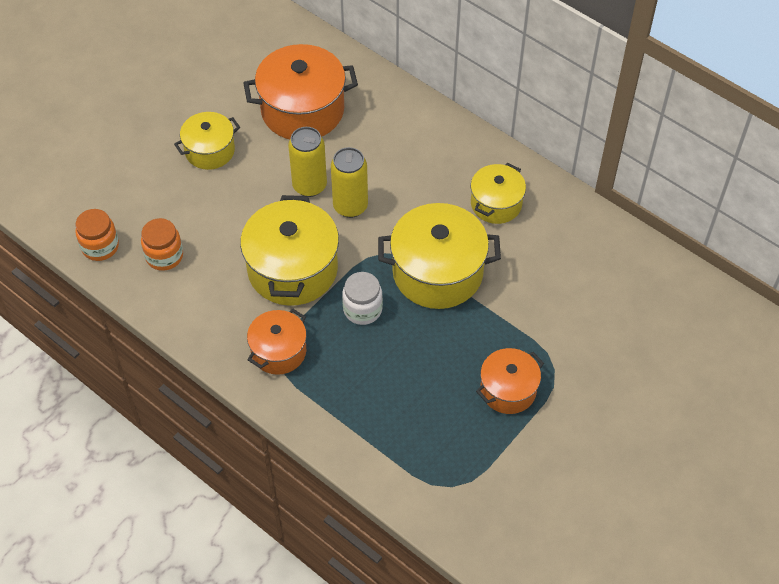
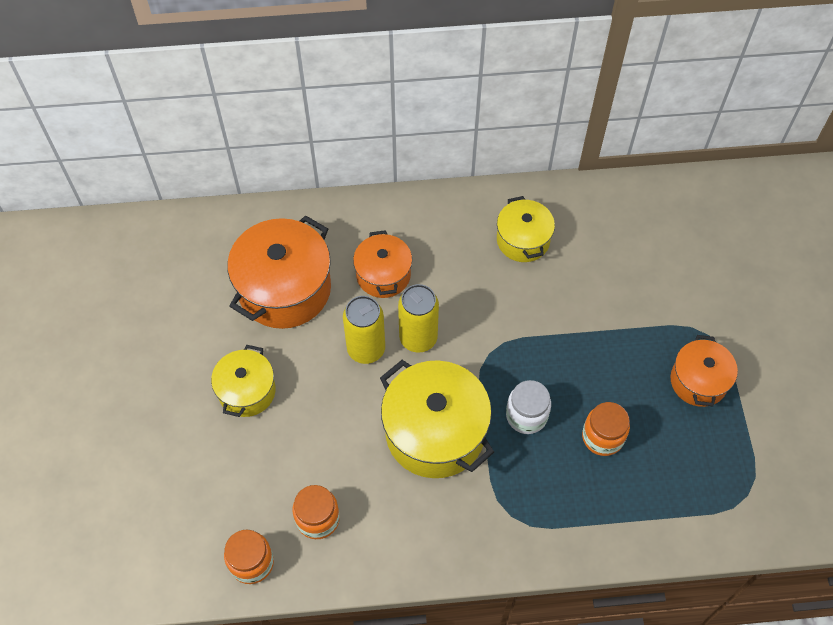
camera: 45 degrees left, 5 degrees up
orange pot [247,309,307,375] -> orange pot moved to [353,230,412,298]
yellow pot [378,203,501,309] -> none
none -> orange jar [582,402,630,456]

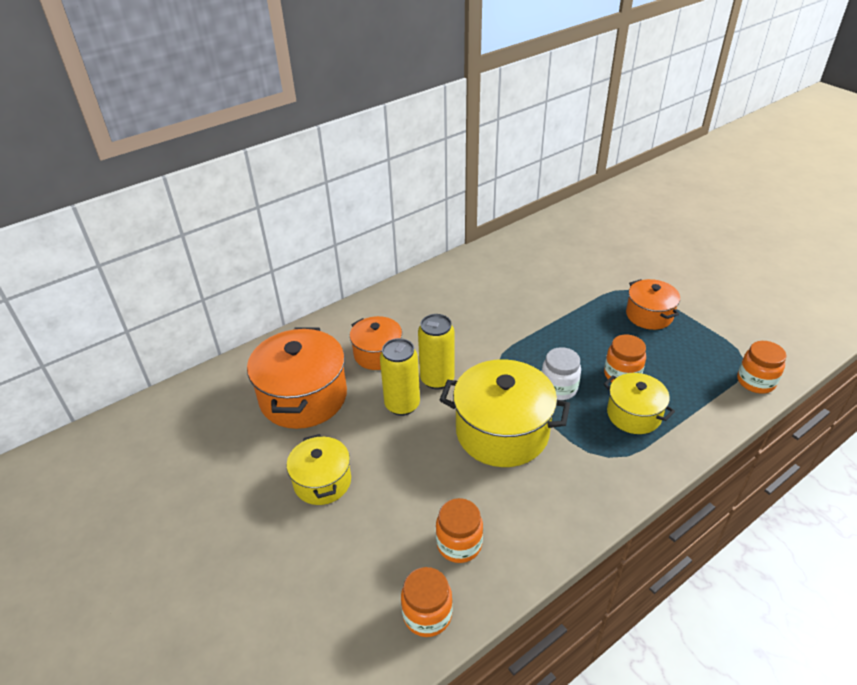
camera: 30 degrees left, 20 degrees down
yellow pot [497,196,555,262] -> yellow pot moved to [604,373,675,434]
none -> orange jar [737,341,786,393]

